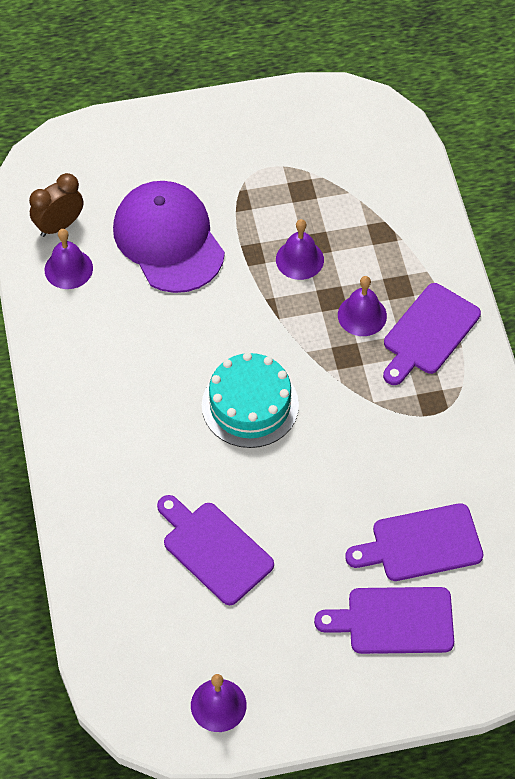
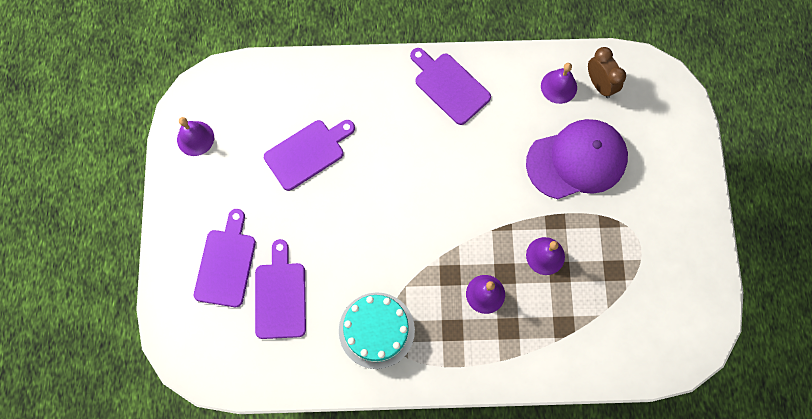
camera: 100 degrees right, 15 degrees up
turquoise cake [202,352,299,448] -> turquoise cake moved to [339,292,415,369]
purple cutting board [383,283,481,385] -> purple cutting board moved to [410,48,491,125]

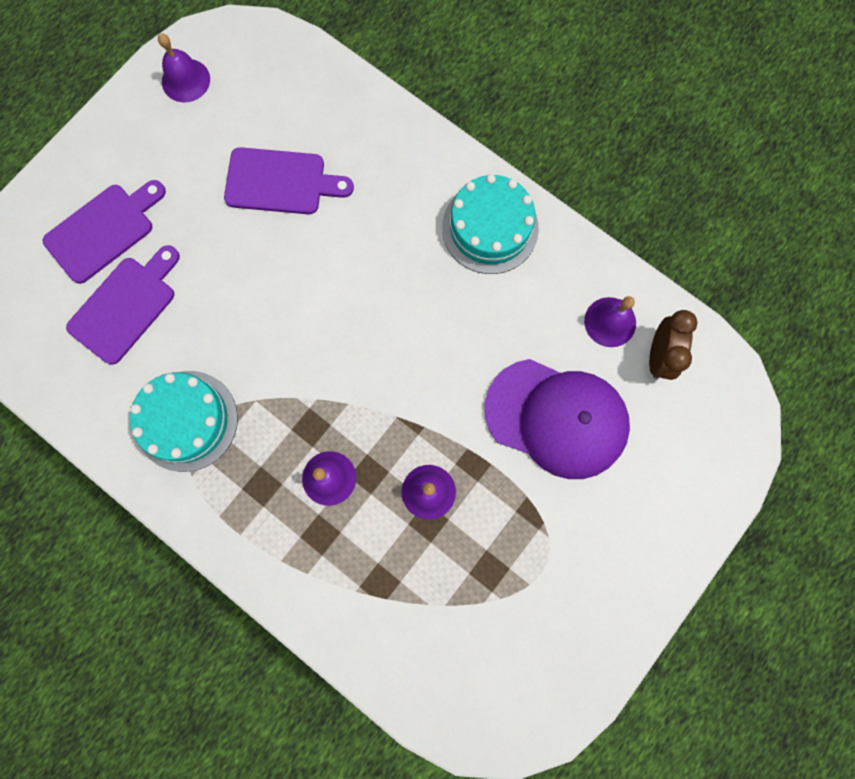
camera: 40 degrees right, 5 degrees up
purple cutting board [410,48,491,125] -> turquoise cake [442,174,539,274]

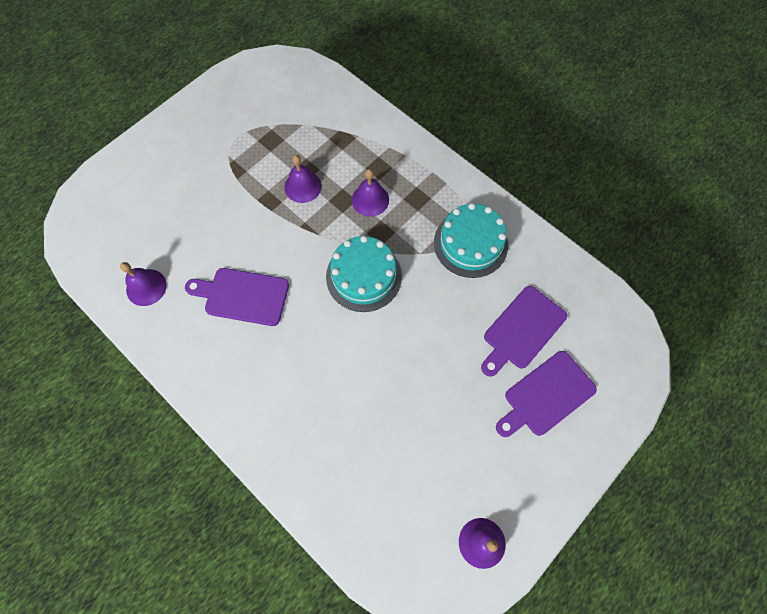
camera: 175 degrees left, 10 degrees down
purple cutting board [224,147,354,214] -> purple cutting board moved to [185,268,289,326]
turquoise cake [442,174,539,274] -> turquoise cake moved to [326,236,402,312]
purple cap [485,359,630,479] -> none
brown clock [649,310,698,380] -> none

